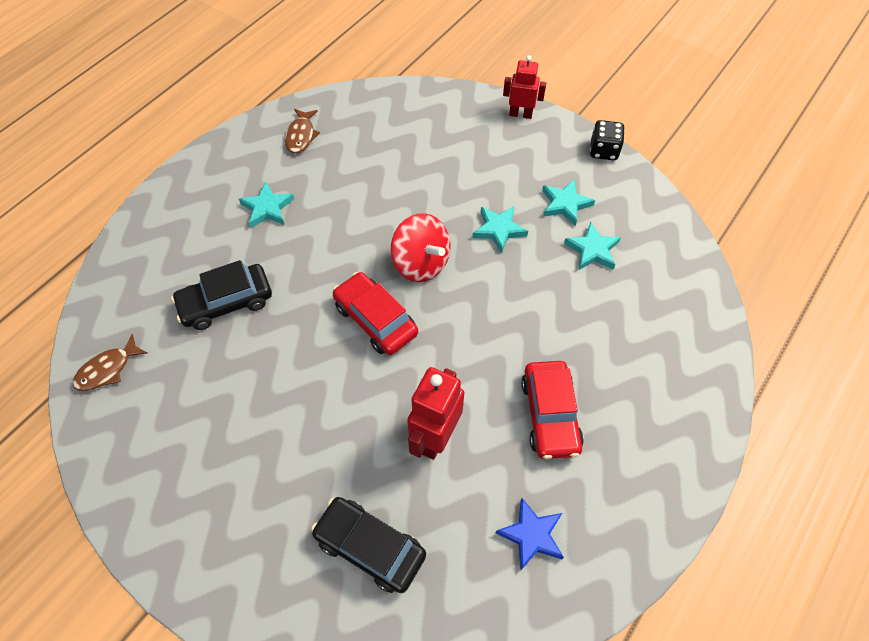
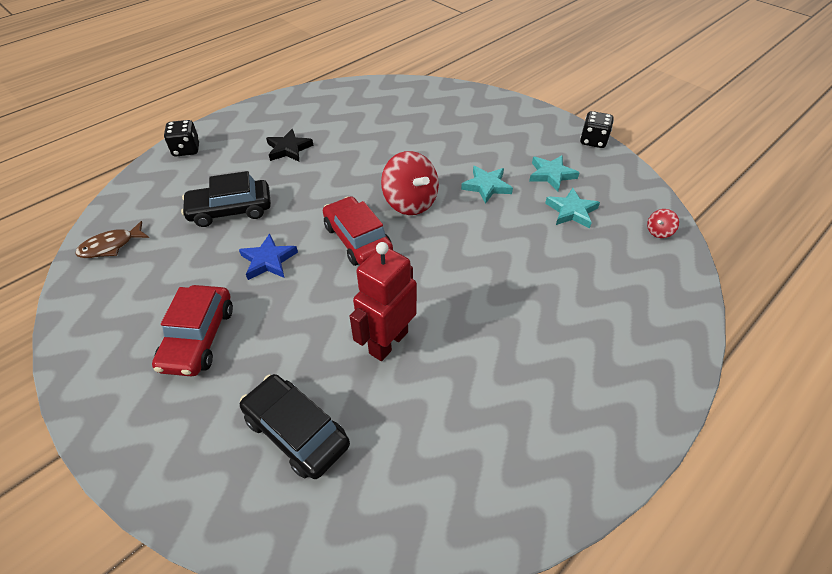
camera: 10 degrees right, 10 degrees down
turquoise star [239,182,294,228] -> black star [266,129,313,162]
brown fish [285,109,320,153] -> none
blue star [496,498,564,570] -> blue star moved to [239,234,298,280]
red robot [503,55,546,119] -> none
red car [521,361,584,459] -> red car moved to [152,285,233,377]
none -> black dice [164,120,200,157]
none -> red spinning top [647,209,679,238]

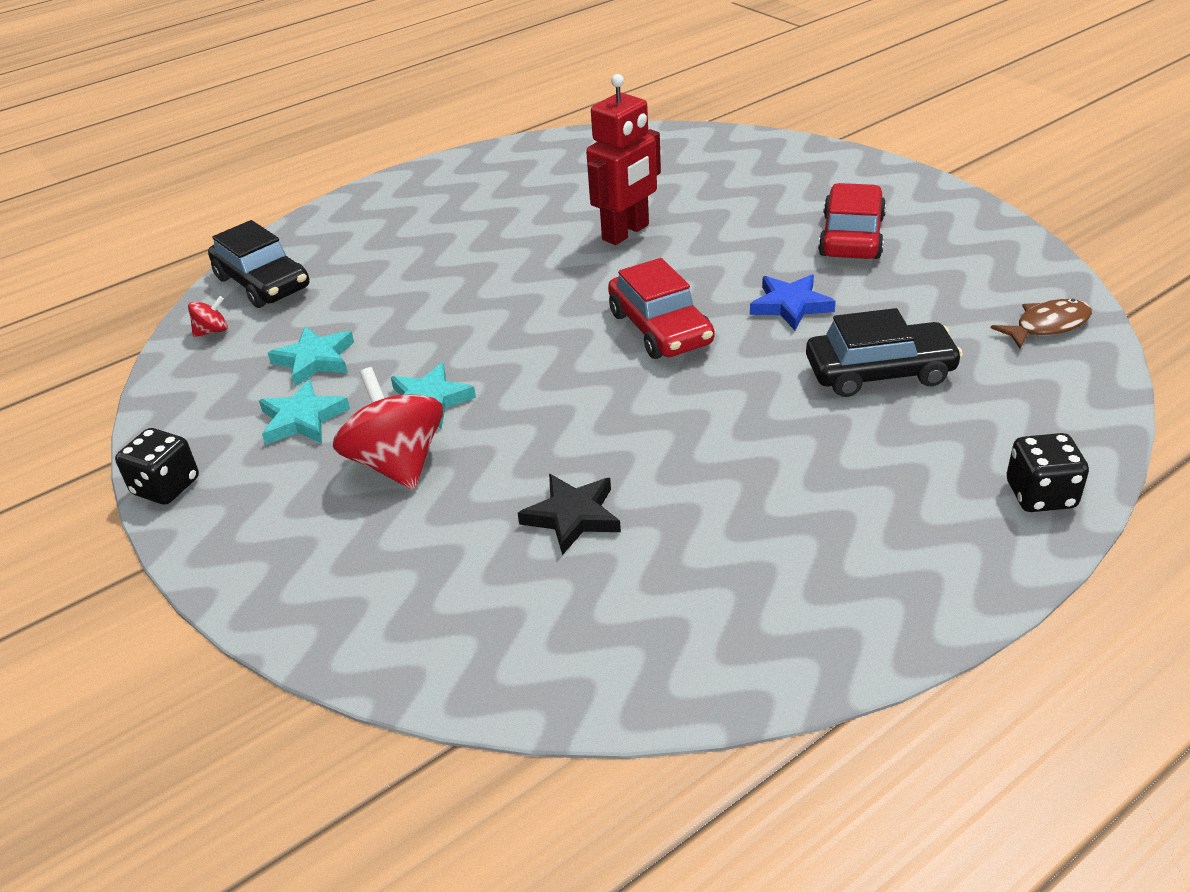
camera: 170 degrees left, 10 degrees down
black car [240,374,350,479] -> black car moved to [208,220,310,308]
black star [266,129,313,162] -> black star moved to [518,474,621,555]
red spinning top [381,151,439,215] -> red spinning top moved to [333,367,443,490]

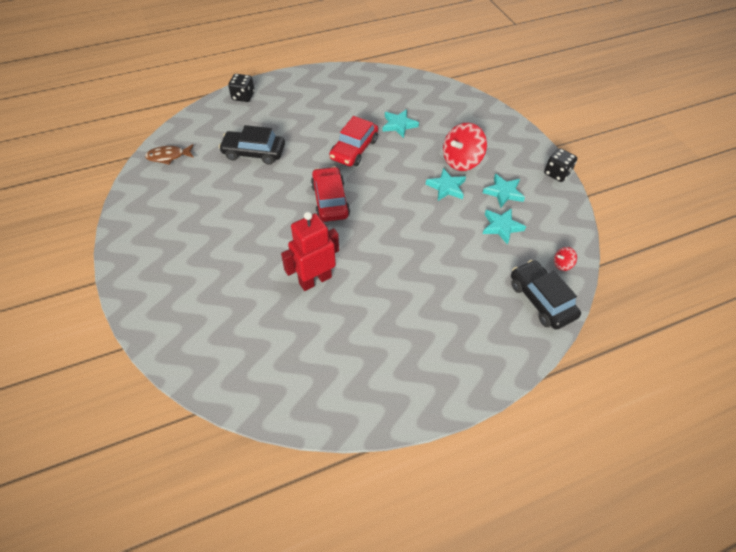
camera: 170 degrees left, 15 degrees up
red spinning top [333,367,443,490] -> red spinning top turned 60 degrees clockwise [443,123,487,171]
black star [518,474,621,555] -> turquoise star [382,109,419,138]
blue star [750,274,836,330] -> none
red car [818,183,886,259] -> red car moved to [329,116,378,166]

